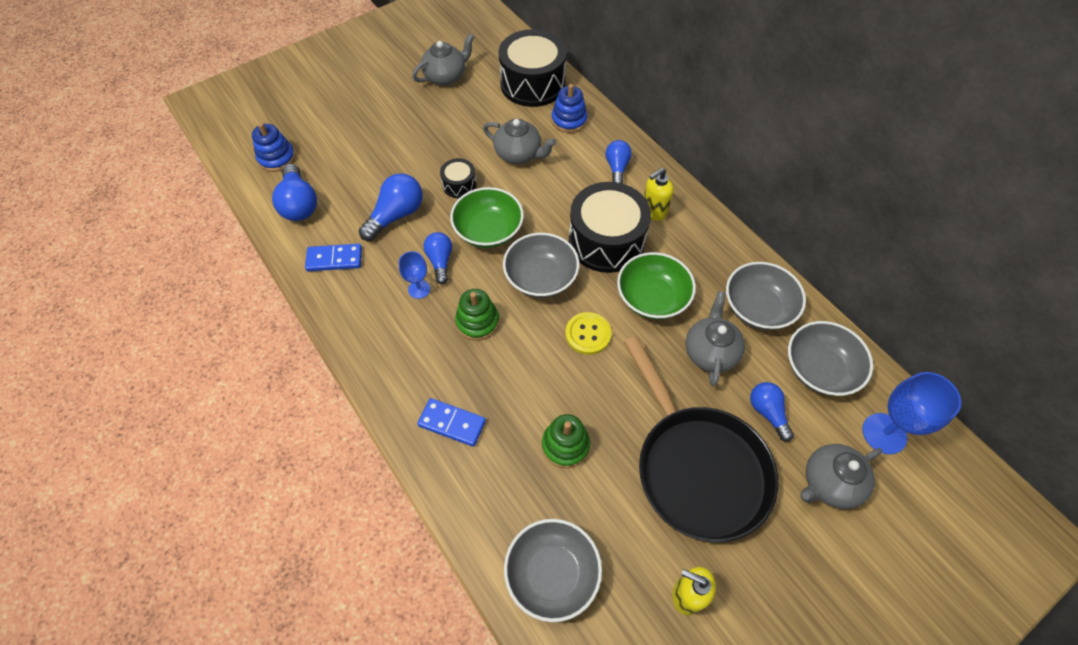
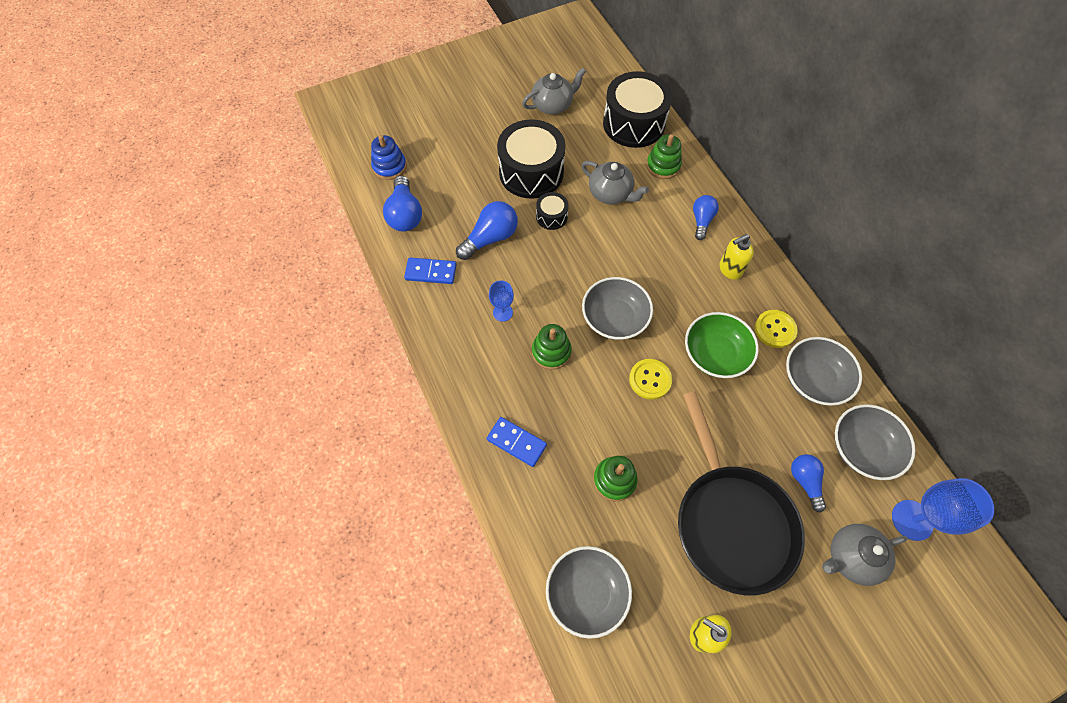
camera: 10 degrees right, 5 degrees up
blue light bulb [424,232,452,284] -> none
green bowl [450,187,524,248] -> none
blue stacking toy [552,84,588,133] -> green stacking toy [646,134,682,179]
black drum [569,182,651,273] -> black drum moved to [497,119,566,199]
grey teapot [685,291,745,386] -> none
none -> yellow button [755,310,798,348]

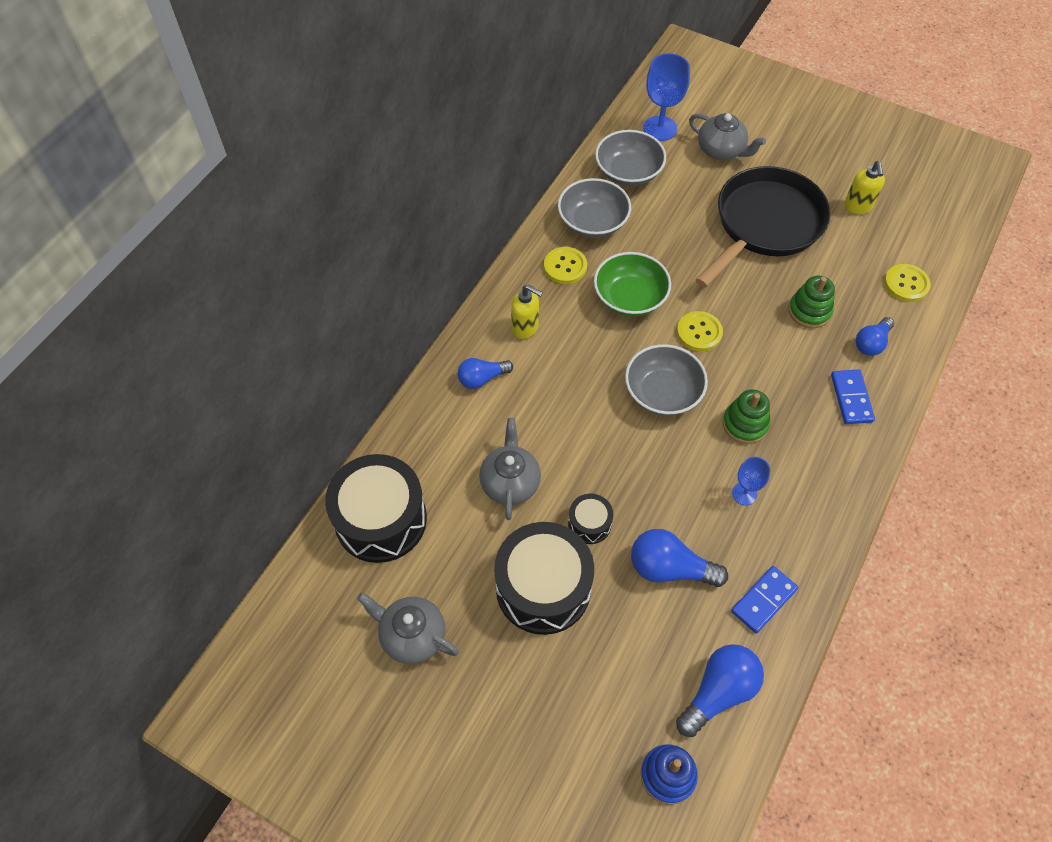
camera: 125 degrees left, 5 degrees down
blue domino [404,258,457,284] -> blue domino turned 75 degrees clockwise [731,566,798,633]
grey bowl [546,546,632,639] -> yellow button [884,264,931,302]
green stacking toy [646,134,682,179] -> none
blue light bulb [791,454,826,512] -> blue light bulb moved to [856,317,894,356]

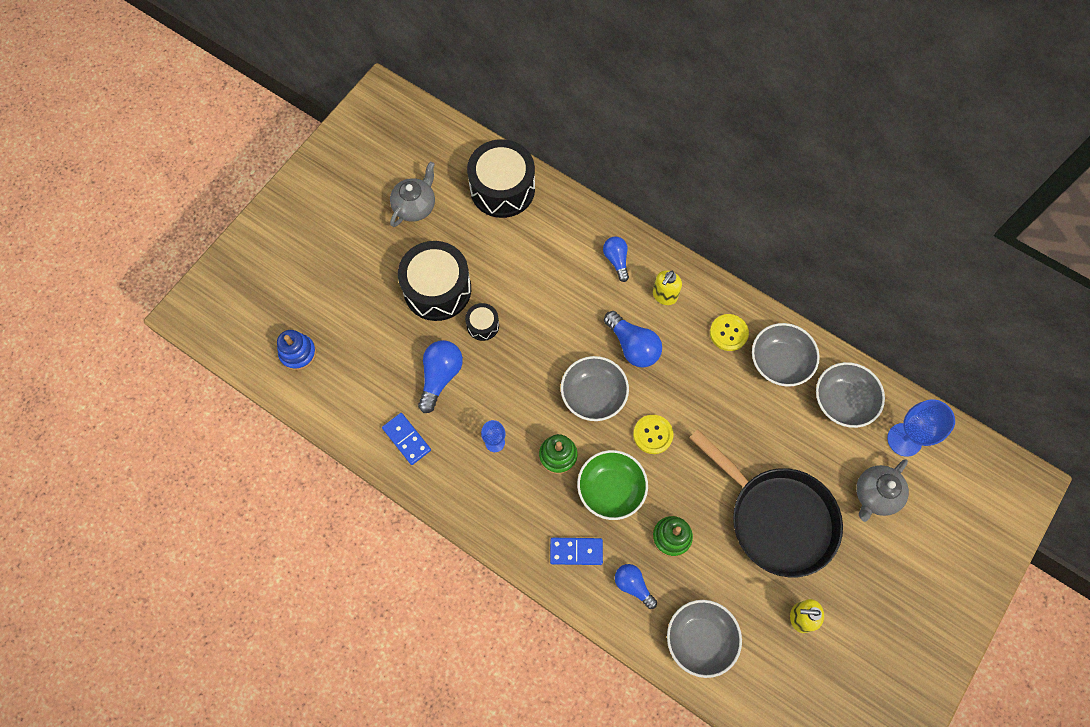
camera: 95 degrees right, 10 degrees up
grey teapot [479,418,541,520] -> none
green bowl [594,252,671,316] -> green bowl moved to [577,450,648,520]
blue light bulb [676,644,764,737] -> blue light bulb moved to [604,311,662,368]
yellow button [884,264,931,302] -> grey bowl [667,600,742,678]

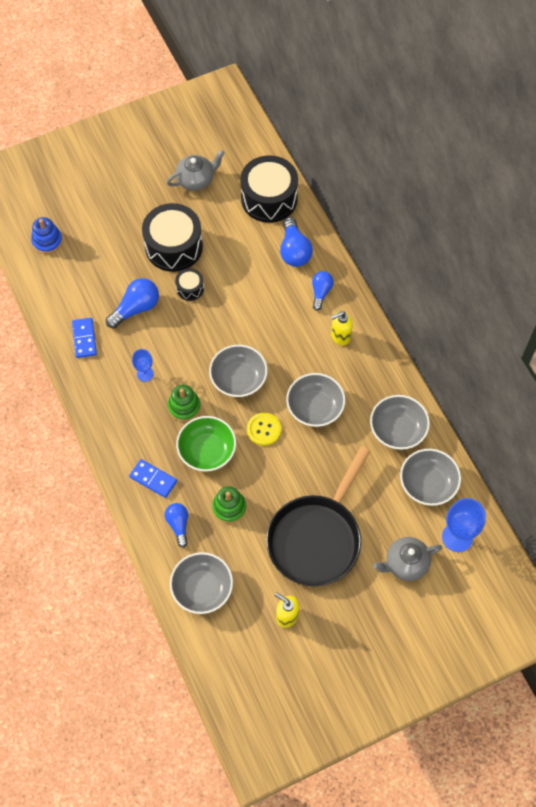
camera: 30 degrees right, 5 degrees down
blue light bulb [604,311,662,368] -> blue light bulb moved to [280,217,313,267]
black pan [689,429,843,577] -> black pan turned 45 degrees clockwise [266,446,371,586]
yellow button [710,314,749,351] -> none
none -> grey bowl [286,373,345,427]

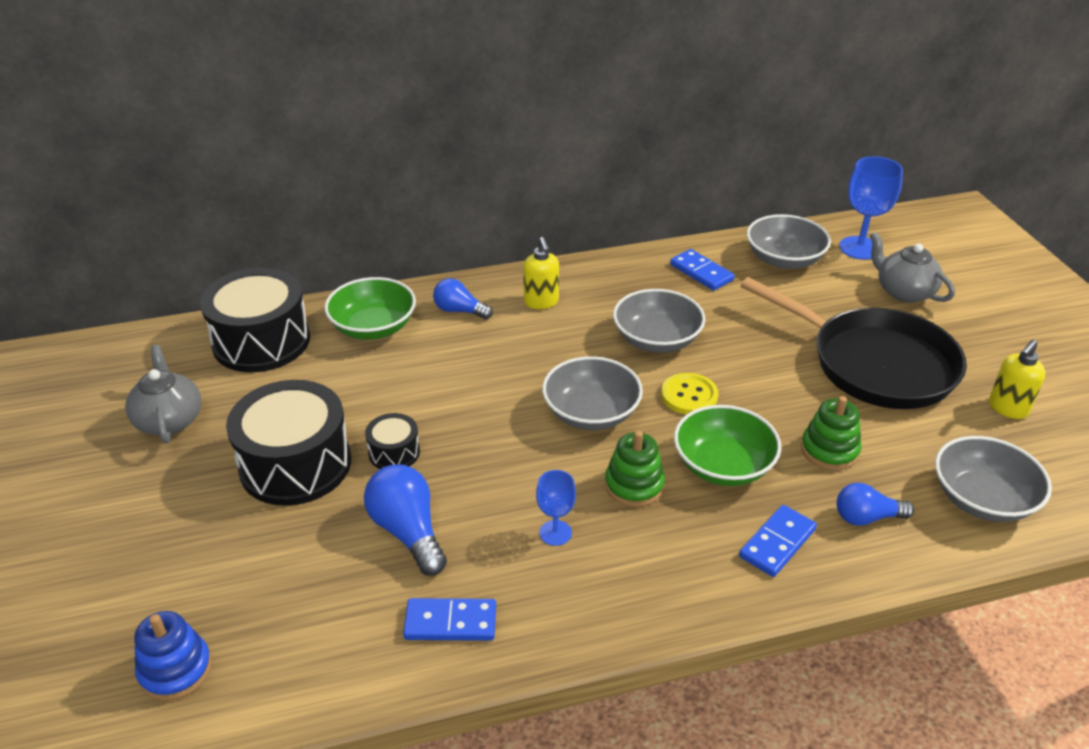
camera: 80 degrees left, 25 degrees down
blue light bulb [280,217,313,267] -> green bowl [324,277,416,340]
grey bowl [370,395,430,450] -> blue domino [670,249,735,291]
grey teapot [373,537,442,581] -> grey teapot turned 150 degrees clockwise [870,232,955,303]

